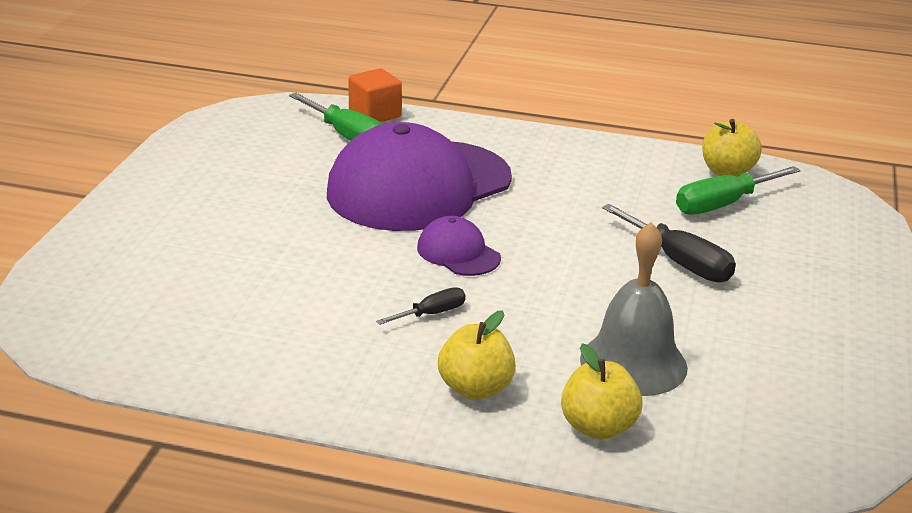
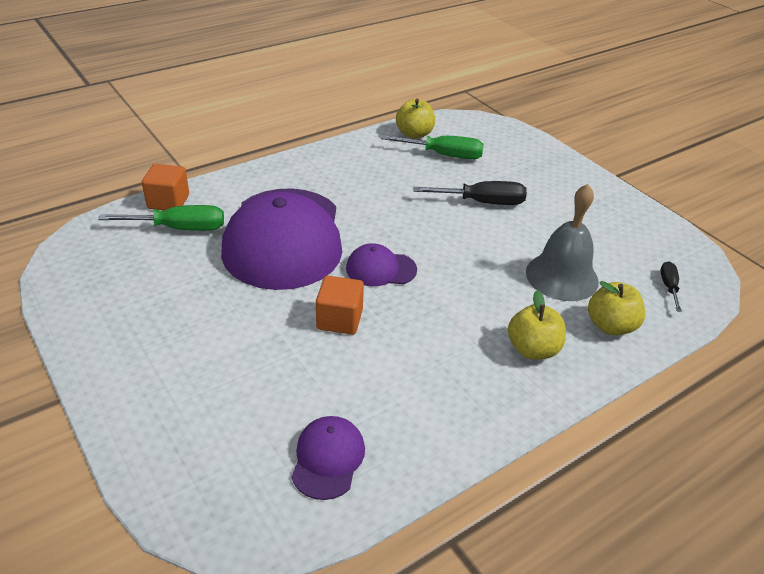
camera: 50 degrees left, 10 degrees up
black screwdriver [376,287,465,325] -> black screwdriver moved to [661,261,682,312]
green screwdriver [676,166,801,215] -> green screwdriver turned 90 degrees counterclockwise [381,135,484,159]
none -> purple cap [291,416,365,500]
none -> orange cube [316,276,364,335]

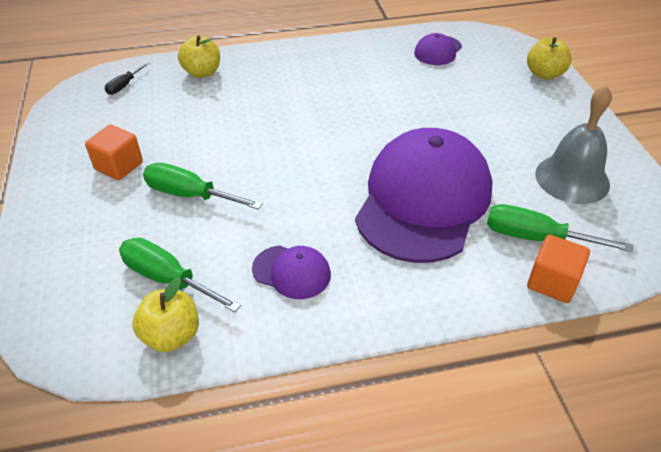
camera: 155 degrees left, 5 degrees up
orange cube [316,276,364,335] -> orange cube moved to [85,125,143,181]
purple cap [346,243,417,286] -> purple cap moved to [252,245,331,299]
black screwdriver [413,181,527,205] -> green screwdriver [143,163,263,210]
yellow apple [508,290,566,359] -> yellow apple moved to [527,37,572,80]
grey bell [526,184,599,301] -> grey bell moved to [535,85,612,204]

